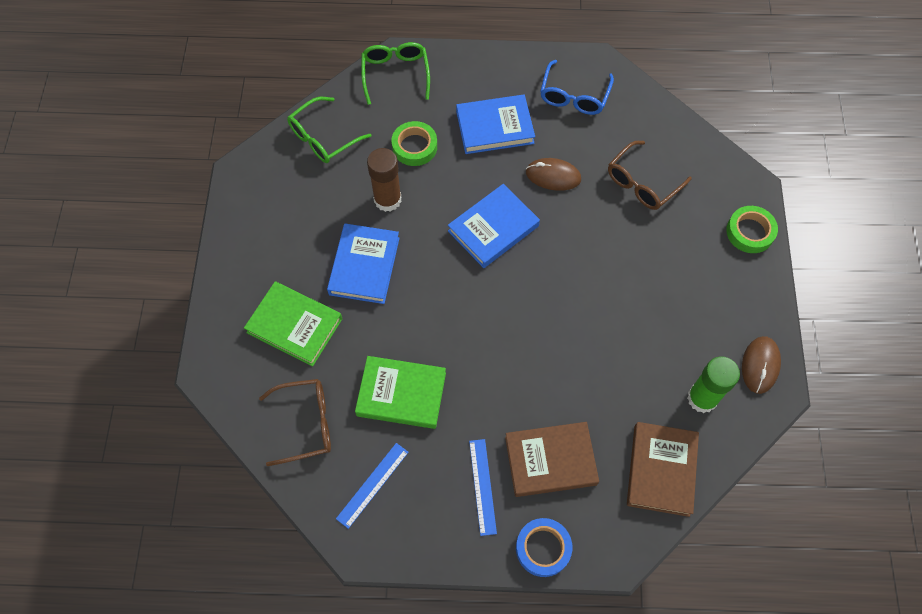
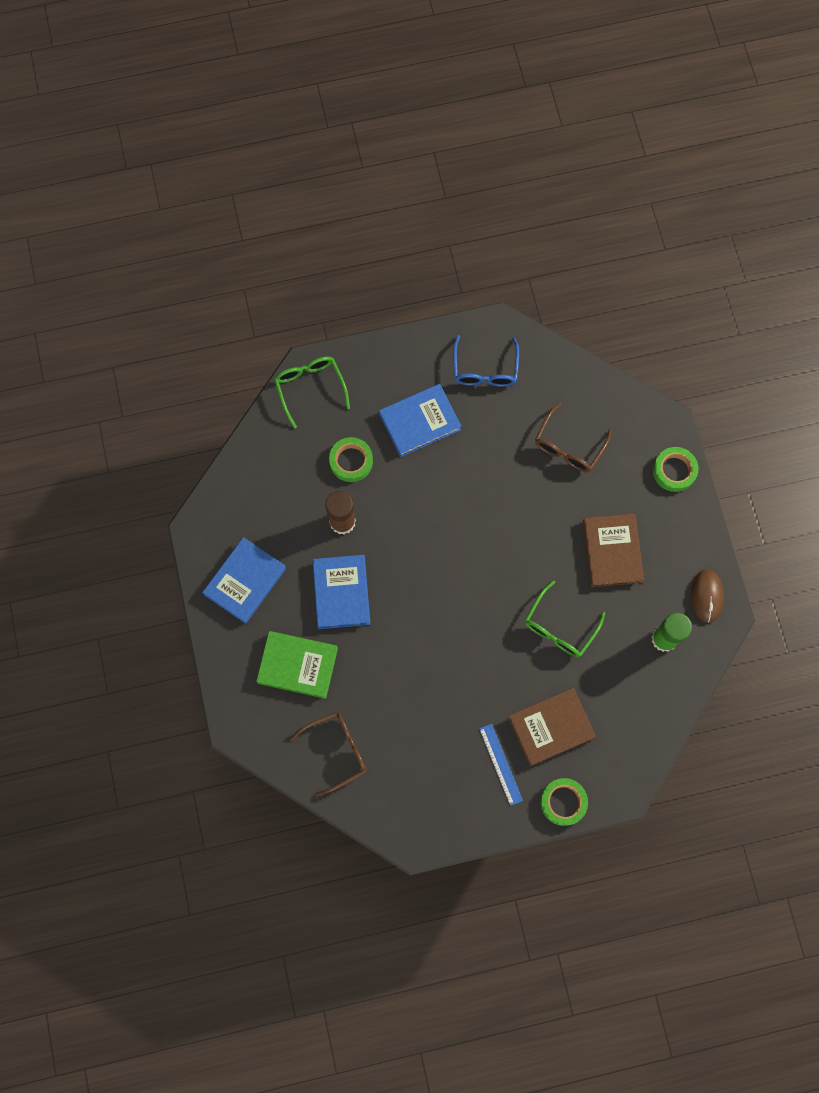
camera: 15 degrees left, 10 degrees up
green glasses [287,97,371,163] -> green glasses moved to [525,580,605,657]
blue ruler [336,443,409,529] -> none
green book [355,356,446,429] -> none
blue book [448,184,540,268] -> blue book moved to [202,537,286,624]
blue tape [516,518,572,577] -> green tape [540,778,588,826]
brown mouse [526,158,581,191] -> none
brown book [627,422,699,517] -> brown book moved to [583,514,644,587]

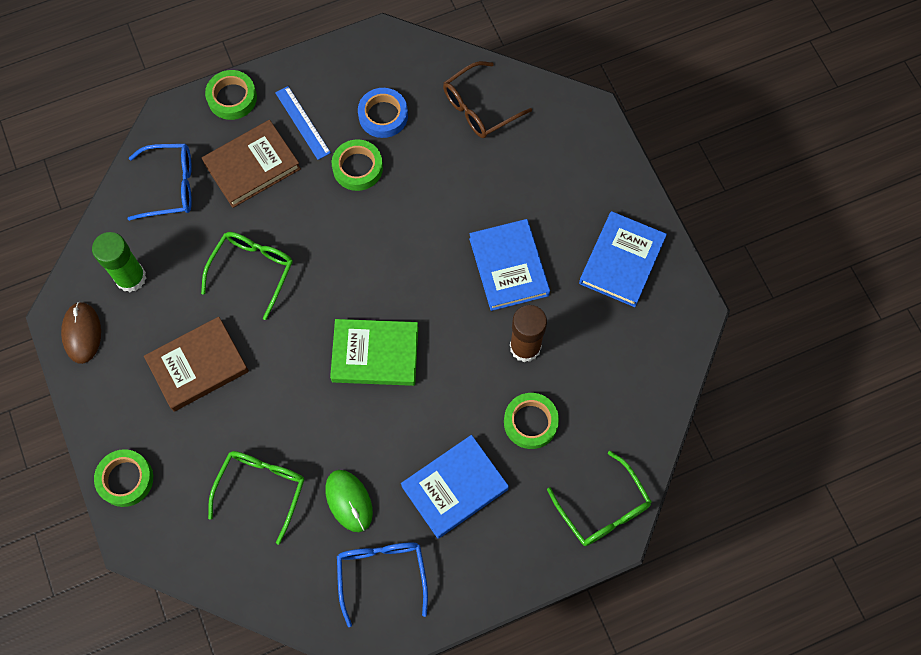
camera: 170 degrees right, 5 degrees down
green book [256,631,338,699] -> green book moved to [330,319,418,386]
brown glasses [535,402,612,472] -> green glasses [208,451,305,545]
brown book [583,514,644,587] -> brown book turned 75 degrees clockwise [144,317,249,412]
none -> blue glasses [128,144,192,221]
none -> green mouse [325,470,373,532]
none -> green tape [332,139,383,191]
none -> blue tape [358,88,408,138]

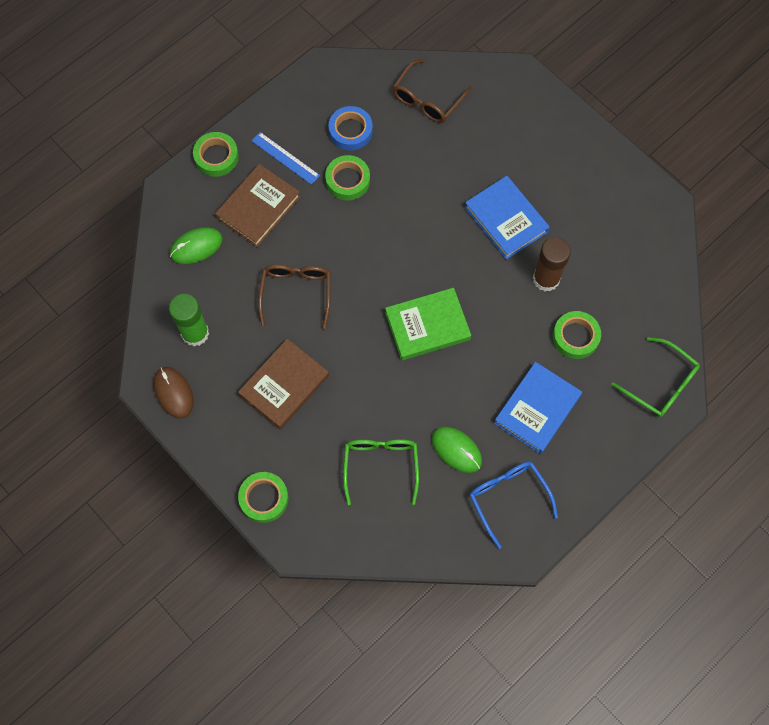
camera: 20 degrees left, 0 degrees up
blue glasses [128,144,192,221] -> green mouse [170,227,223,264]
green glasses [201,232,293,320] -> brown glasses [258,264,331,329]
blue book [579,211,667,307] -> none

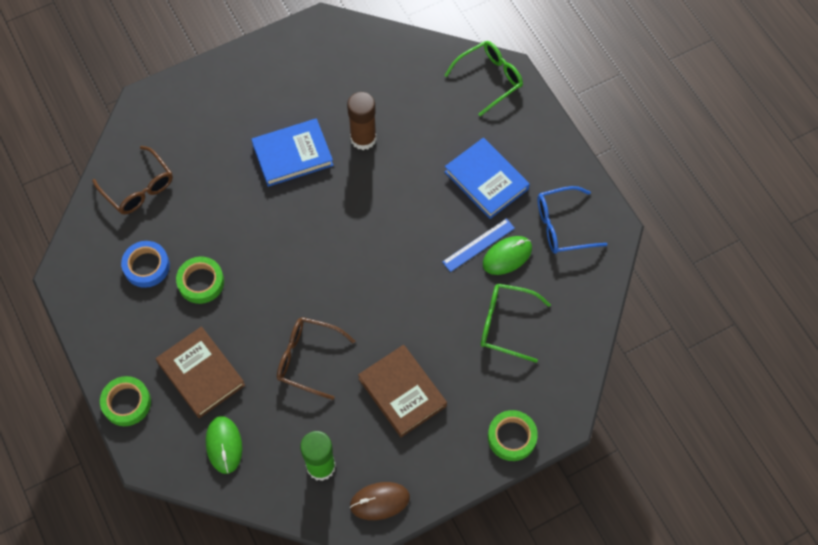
camera: 75 degrees left, 5 degrees down
blue ruler [252,132,320,185] -> blue ruler moved to [442,218,515,272]
green book [385,288,471,360] -> none
green tape [553,311,601,359] -> none

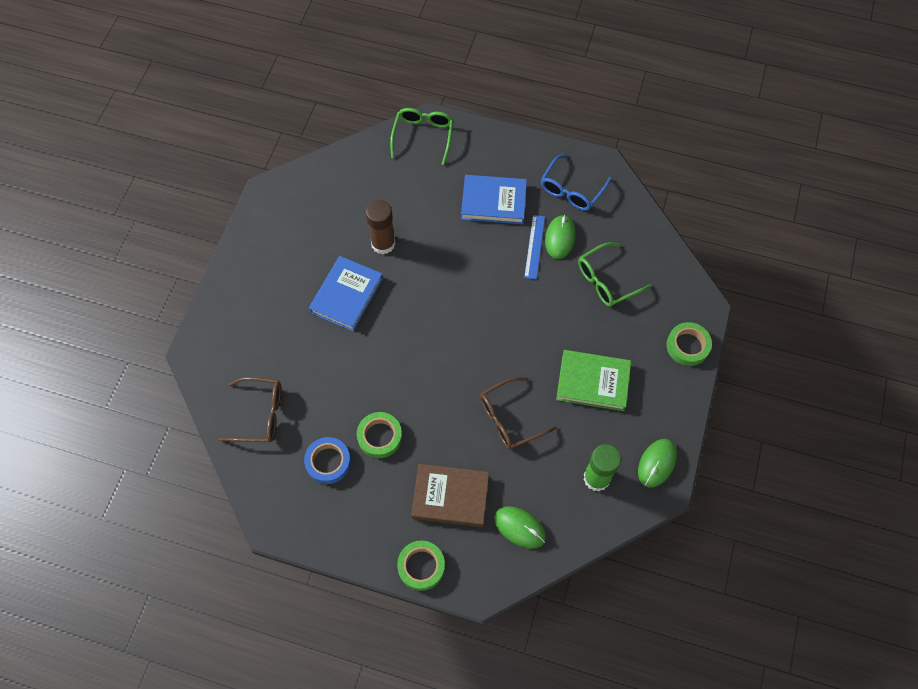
camera: 45 degrees left, 0 degrees up
brown mouse [350,482,410,520] -> green mouse [638,439,677,487]
brown book [358,345,447,437] -> green book [556,350,631,411]

